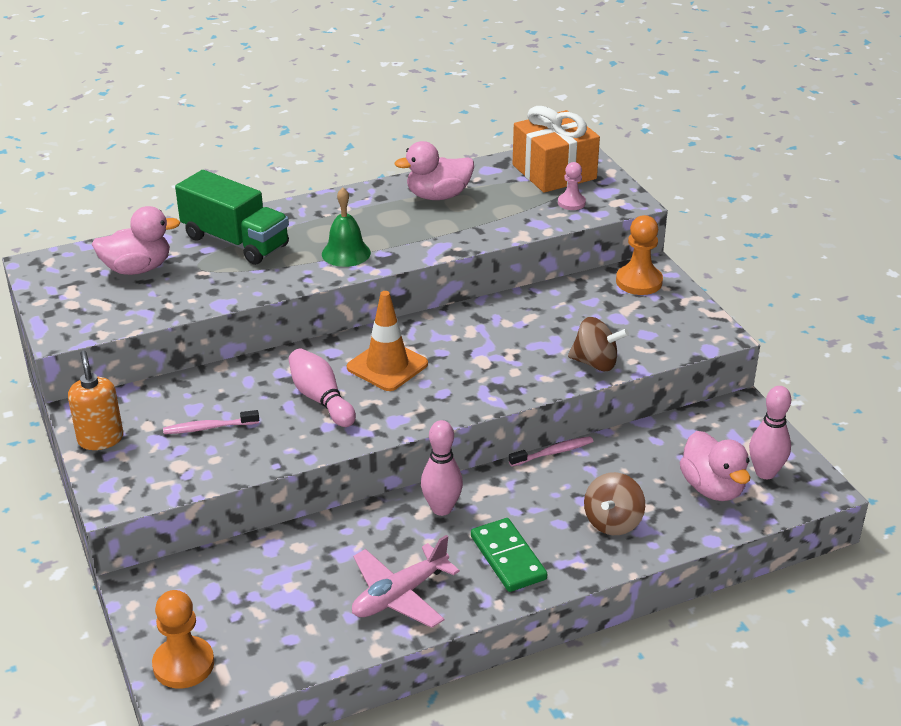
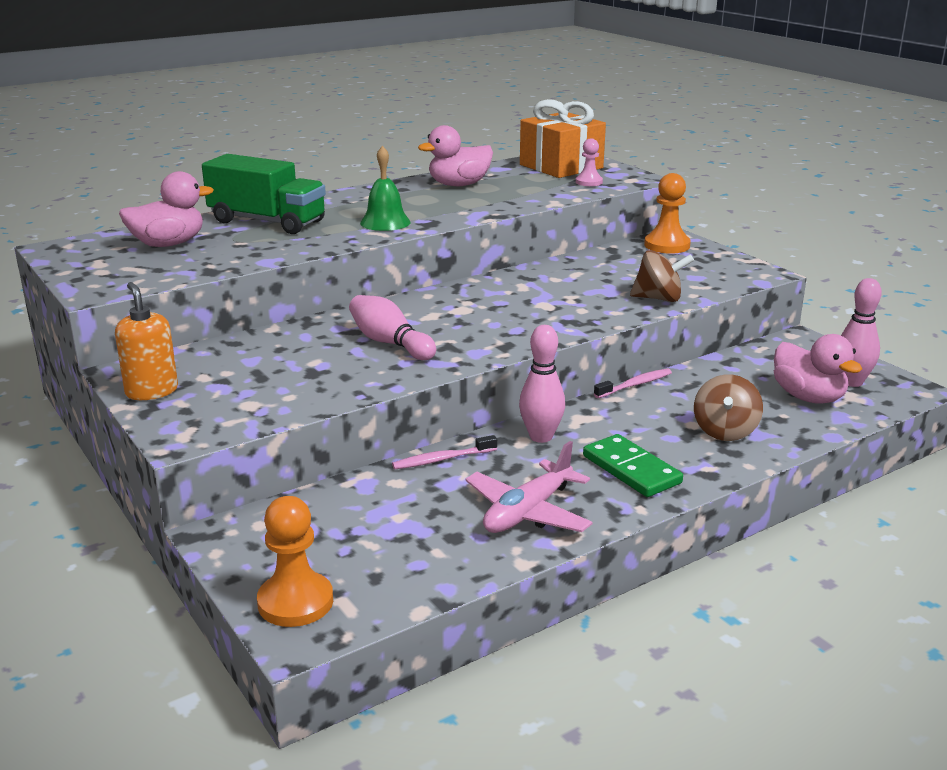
camera: 10 degrees left, 10 degrees down
pink toothbrush [163,410,259,434] -> pink toothbrush moved to [392,435,497,469]
orange traffic cone [347,291,428,391] -> none

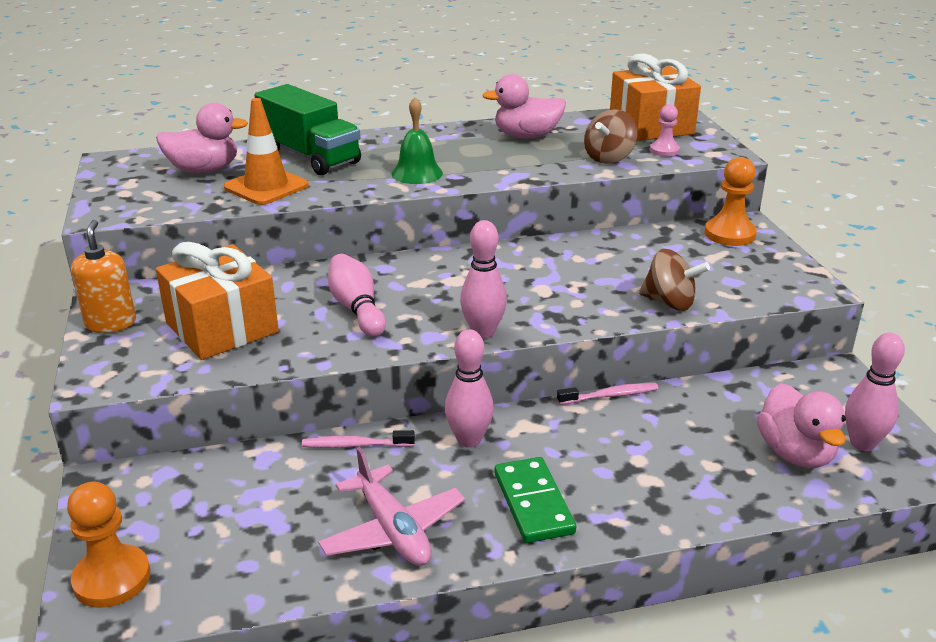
camera: 20 degrees right, 5 degrees up
pink plane [465,441,593,533] -> pink plane turned 90 degrees counterclockwise [318,447,465,566]
brown spinning top [694,374,763,441] -> brown spinning top moved to [584,109,638,164]
none -> orange gift [156,242,279,360]
none -> orange traffic cone [224,98,309,205]
none -> pink bowling pin [460,220,507,339]

